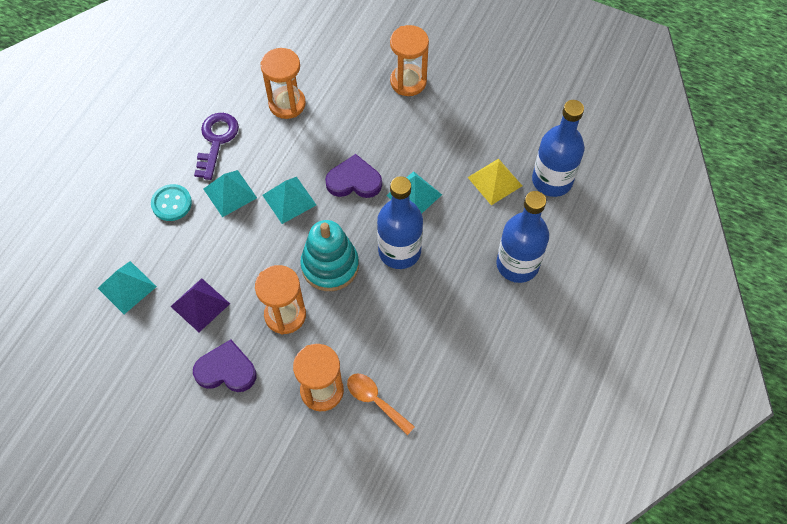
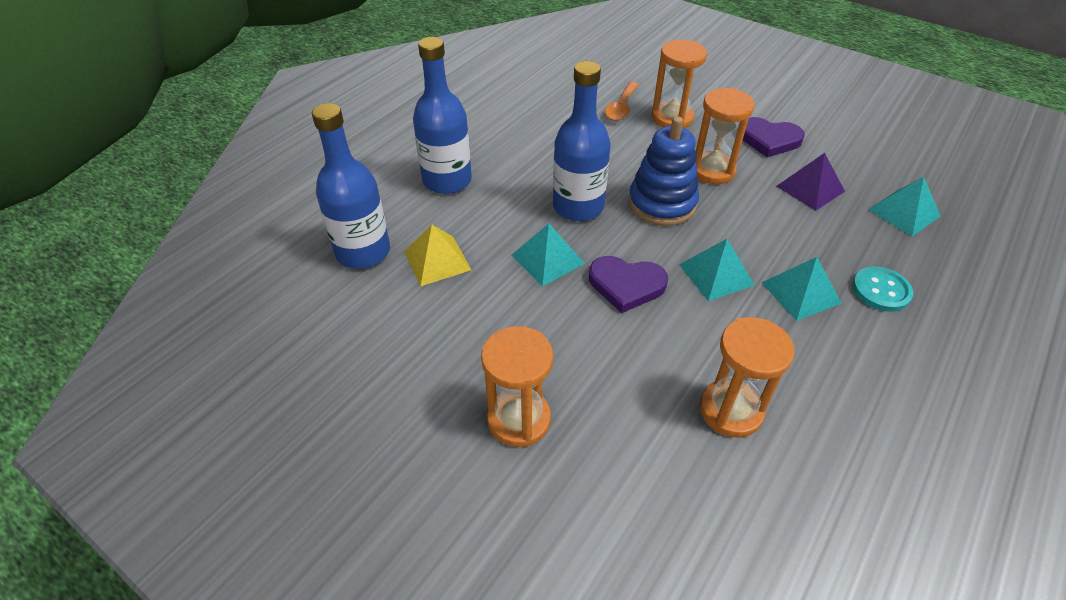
camera: 170 degrees left, 15 degrees down
purple key [194,113,239,180] -> none
turquoise stacking toy [300,220,359,291] -> blue stacking toy [628,116,699,226]
orange spoon [347,374,415,435] -> orange spoon turned 60 degrees clockwise [605,82,639,121]

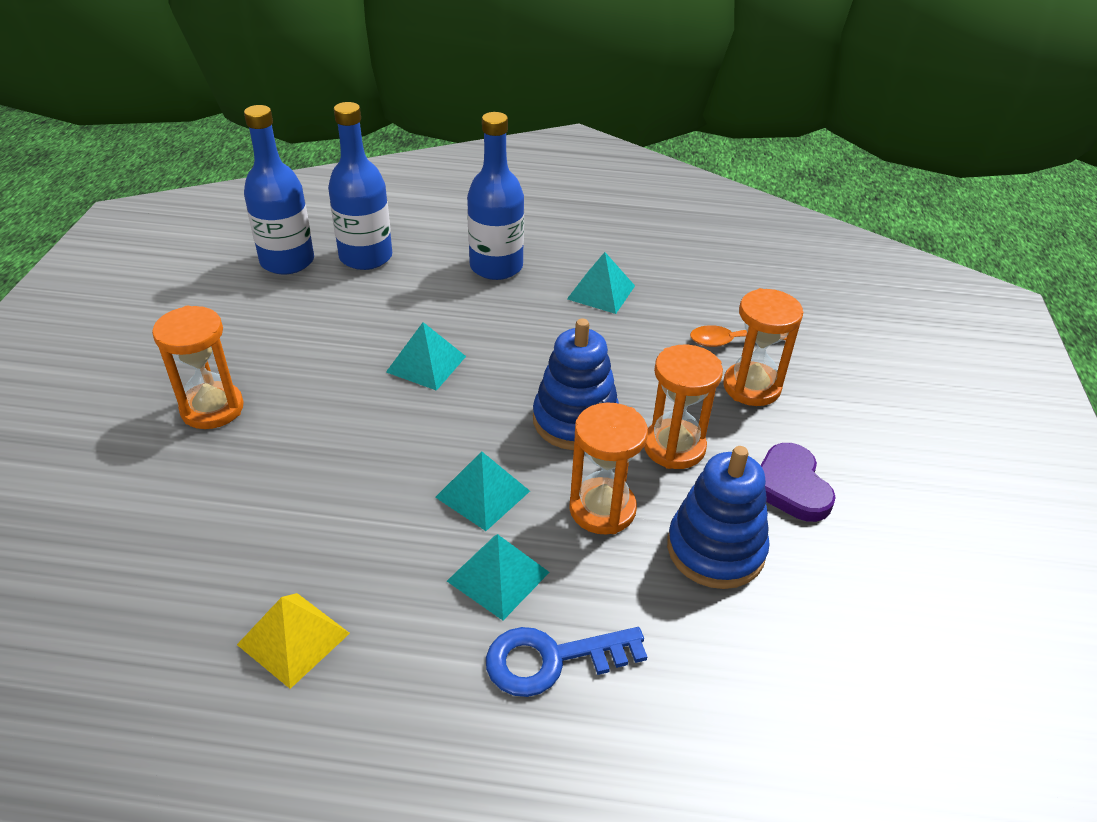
camera: 60 degrees right, 5 degrees down
yellow pyramid [404,225,471,286] -> yellow pyramid moved to [237,593,350,689]
blue bottle [553,61,611,221] -> blue bottle moved to [244,105,314,274]
purple heart [589,256,668,313] -> none
orange hourglass [700,317,795,437] -> orange hourglass moved to [569,402,648,535]
purple pyramid [776,153,845,211] -> blue stacking toy [667,446,770,589]
turquoise button [852,266,913,312] -> blue key [486,627,647,697]
turquoise pyramid [868,177,941,236] -> turquoise pyramid moved to [567,252,635,314]

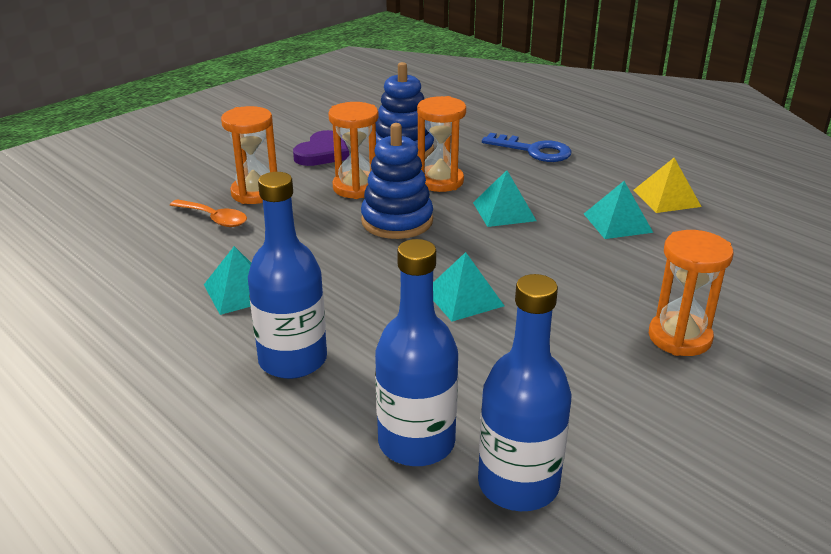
camera: 140 degrees left, 10 degrees down
turquoise pyramid [447,534,550,620] -> turquoise pyramid moved to [584,181,653,239]

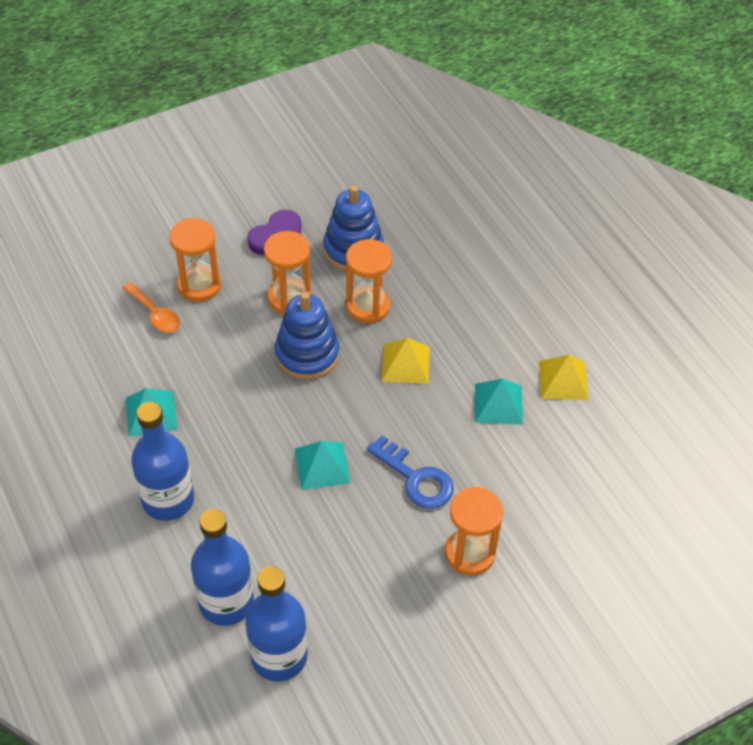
camera: 15 degrees right, 20 degrees up
turquoise pyramid [473,170,536,227] -> yellow pyramid [382,338,430,384]
blue key [482,133,572,162] -> blue key moved to [367,435,454,508]

